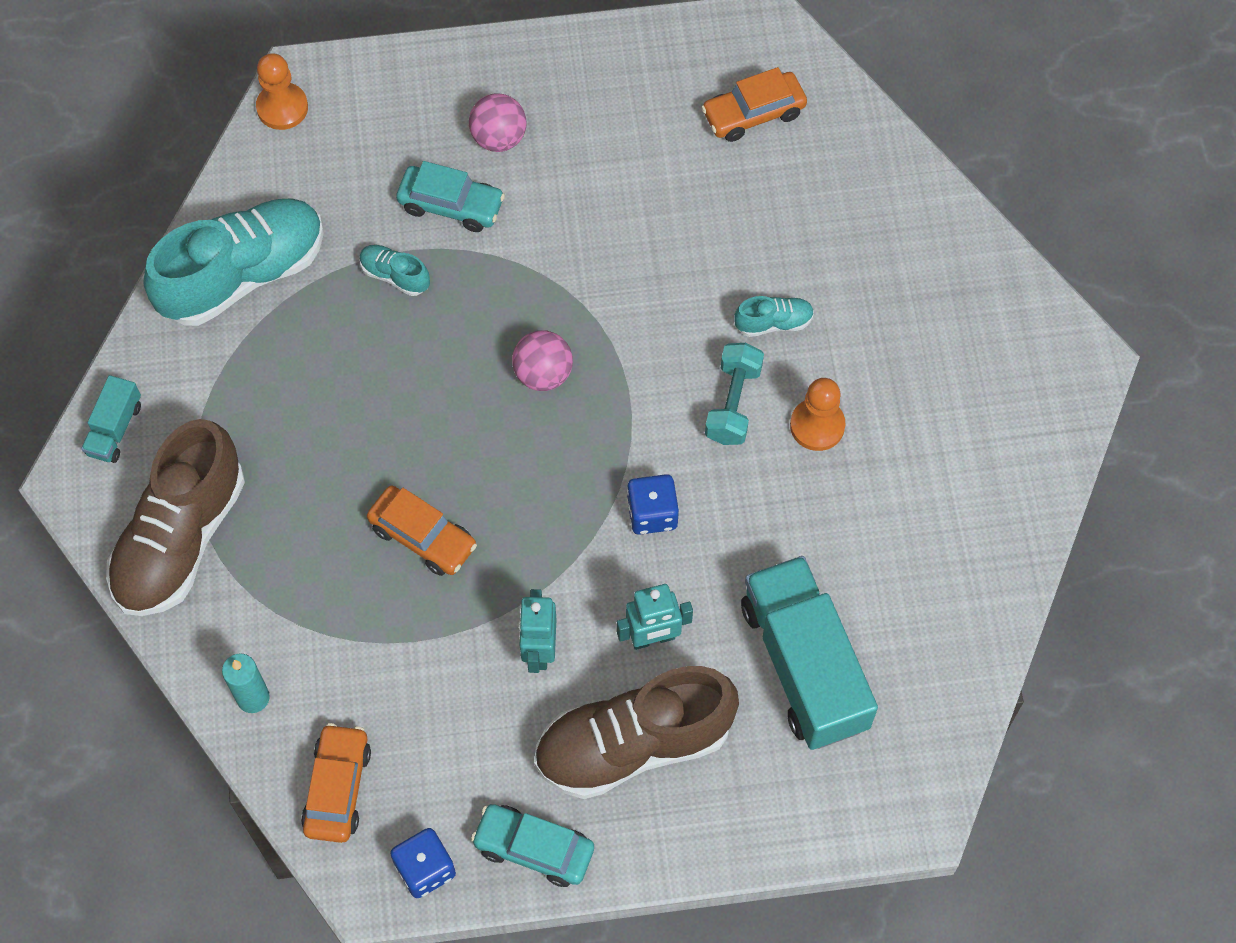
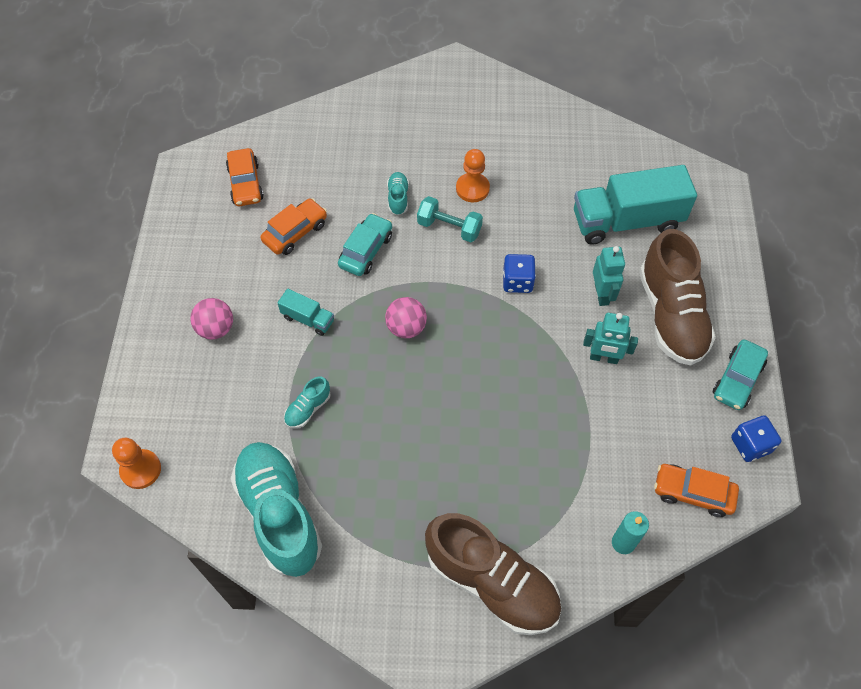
camera: 80 degrees left, 5 degrees down
turquoise truck [81,375,141,463] -> turquoise truck moved to [278,289,334,336]
orange car [367,486,477,576] -> orange car moved to [261,198,327,255]
turquoise car [396,161,505,232] -> turquoise car moved to [338,213,392,276]

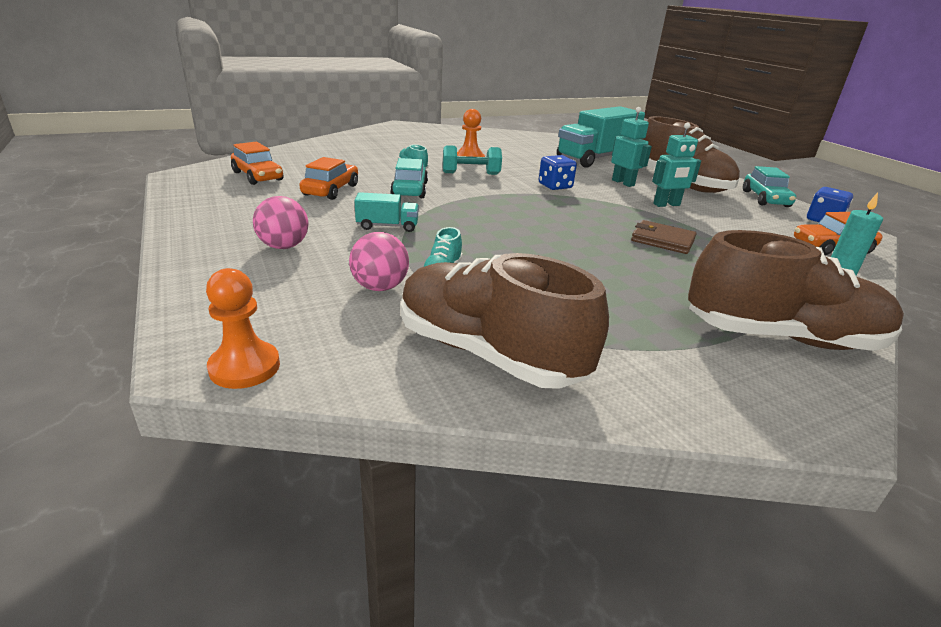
camera: 30 degrees left, 30 degrees down
turquoise shoe [231,442,322,577] -> brown shoe [401,253,609,389]
pink ball [385,297,427,338] -> pink ball moved to [349,232,409,291]
none -> brown wallet [631,220,696,254]

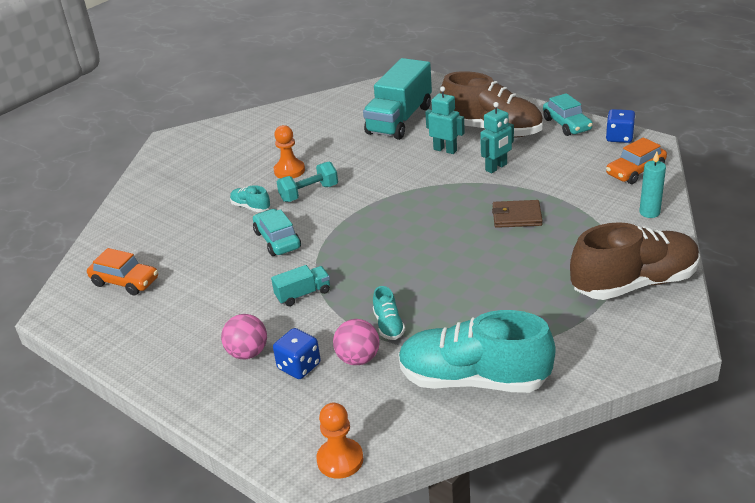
camera: 20 degrees left, 5 degrees up
orange car [299,157,358,200] -> none
brown shoe [401,253,609,389] -> turquoise shoe [398,310,555,393]
blue dice [539,155,577,190] -> blue dice moved to [273,328,321,379]

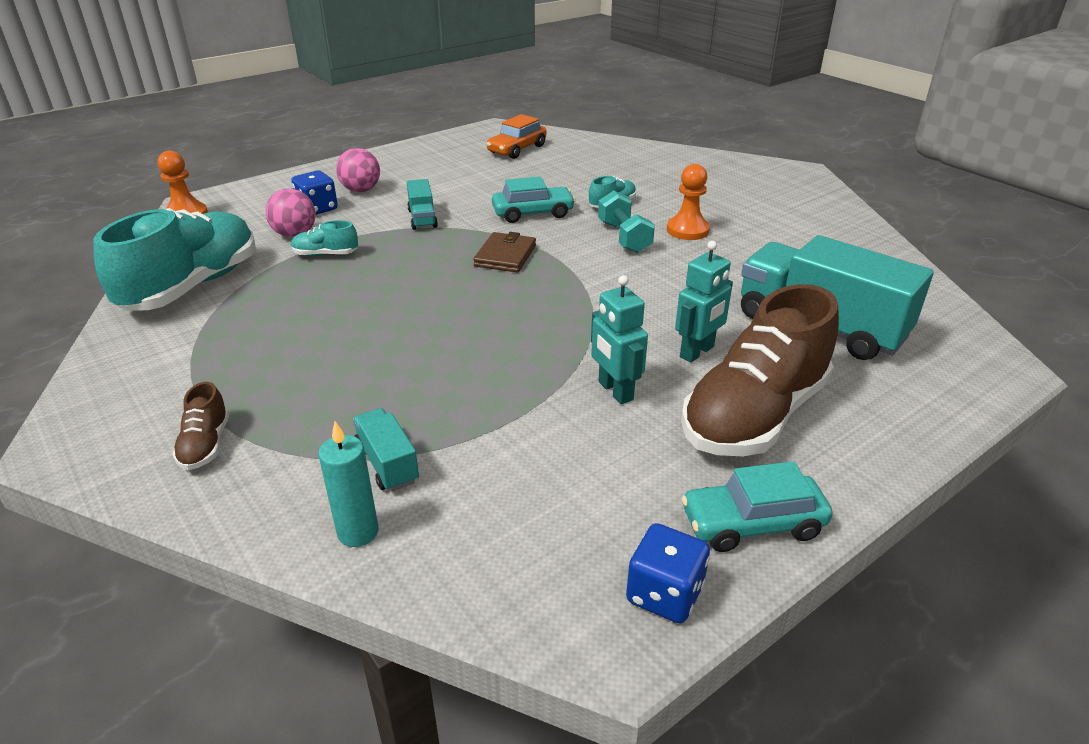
camera: 100 degrees right, 0 degrees up
brown wallet [492,200,543,228] -> brown wallet moved to [473,232,536,272]
brown shoe [570,222,700,300] -> brown shoe [173,382,229,470], size x0.42
orange car [606,137,667,184] -> none
none -> turquoise truck [353,408,419,491]

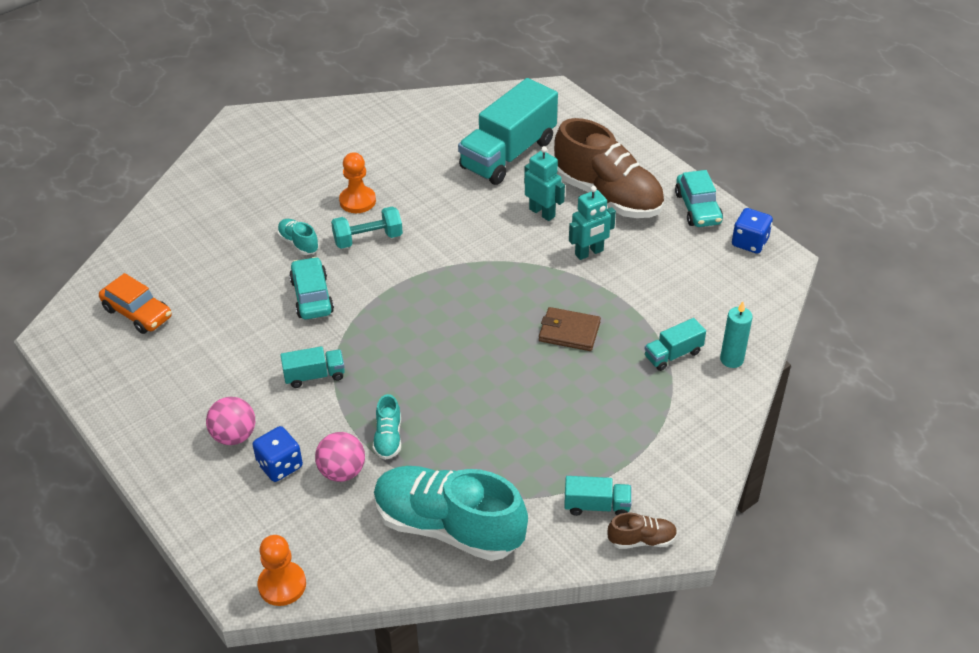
camera: 90 degrees left, 10 degrees up
brown shoe [173,382,229,470] -> brown shoe moved to [608,513,677,549]
brown wallet [473,232,536,272] -> brown wallet moved to [539,307,601,351]
none -> turquoise truck [564,476,632,516]

